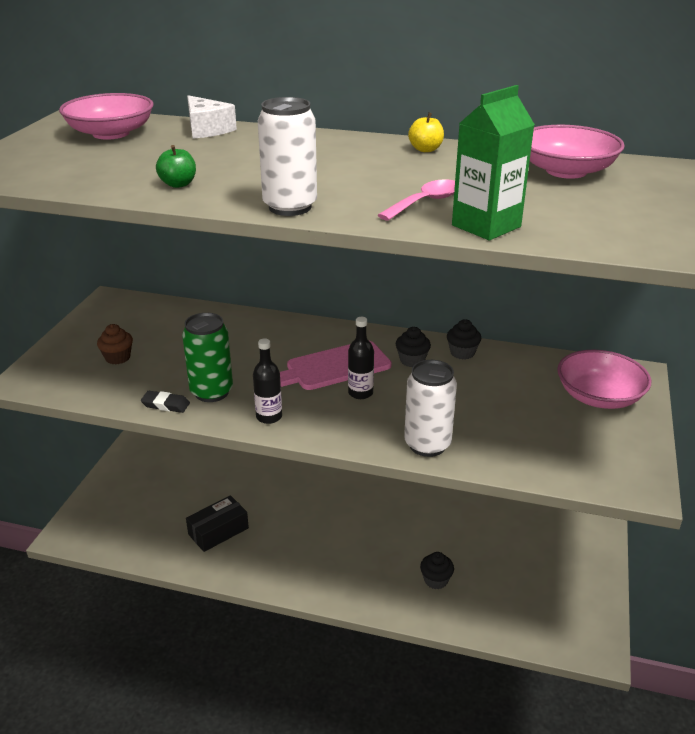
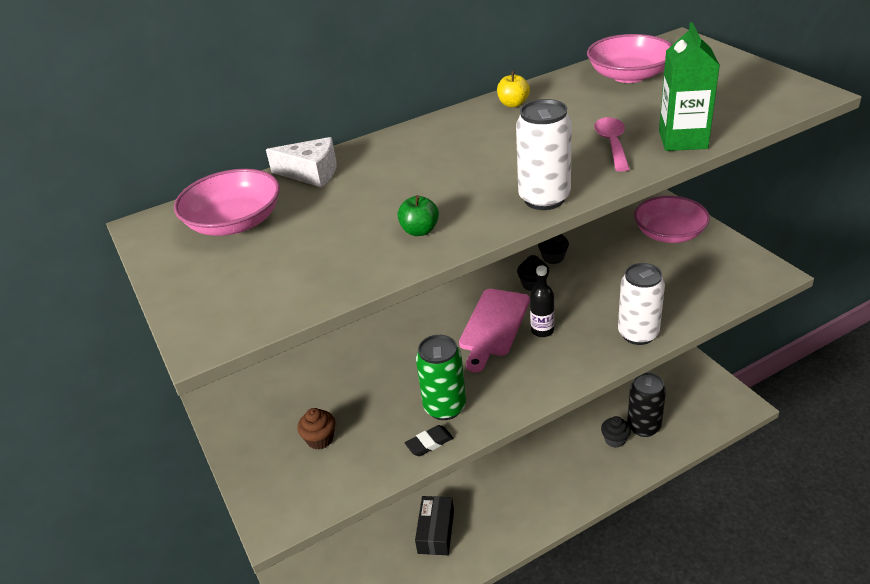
camera: 40 degrees left, 5 degrees up
black bottle [253,338,282,424] -> none
none -> black can [627,372,666,437]

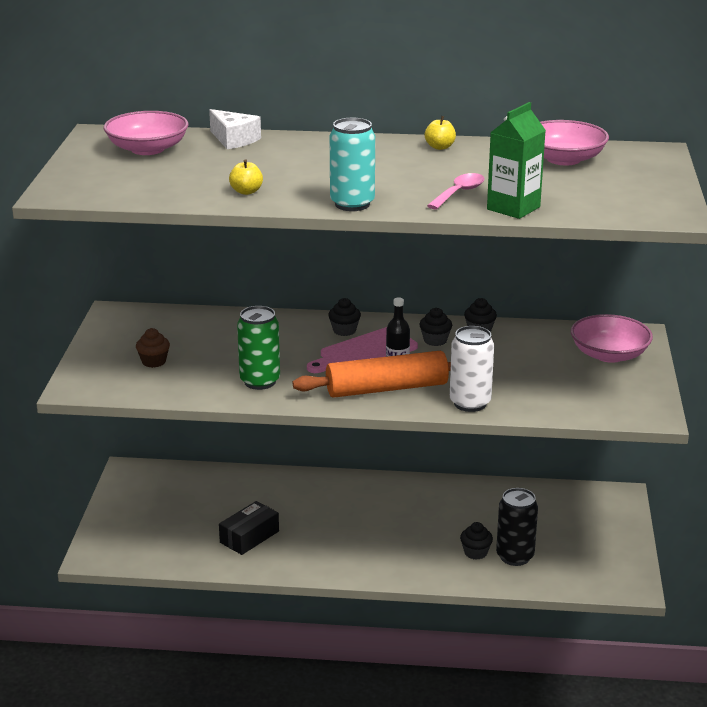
camera: 30 degrees right, 10 degrees down
green apple [397,195,439,236] -> yellow apple [229,159,263,195]
black eraser [405,425,453,456] -> none
white can [516,99,572,210] -> turquoise can [330,118,375,211]
none -> orange rolling pin [293,351,451,398]
none -> black cupcake [328,298,361,336]

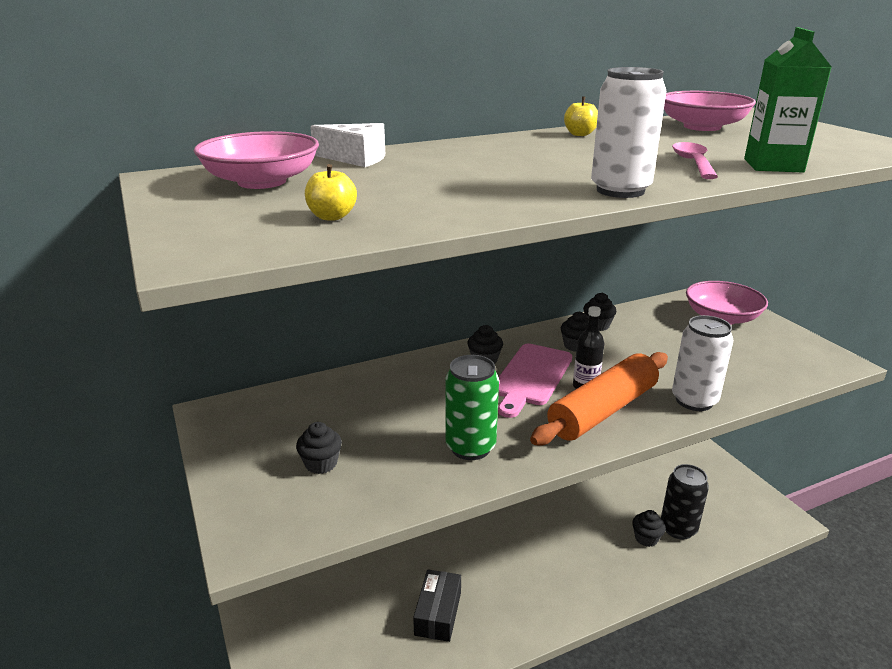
camera: 30 degrees left, 0 degrees up
brown cupcake [136,328,170,368] -> black cupcake [296,422,342,474]
yellow apple [229,159,263,195] -> yellow apple moved to [305,164,357,221]
turquoise can [330,118,375,211] -> white can [591,67,666,198]

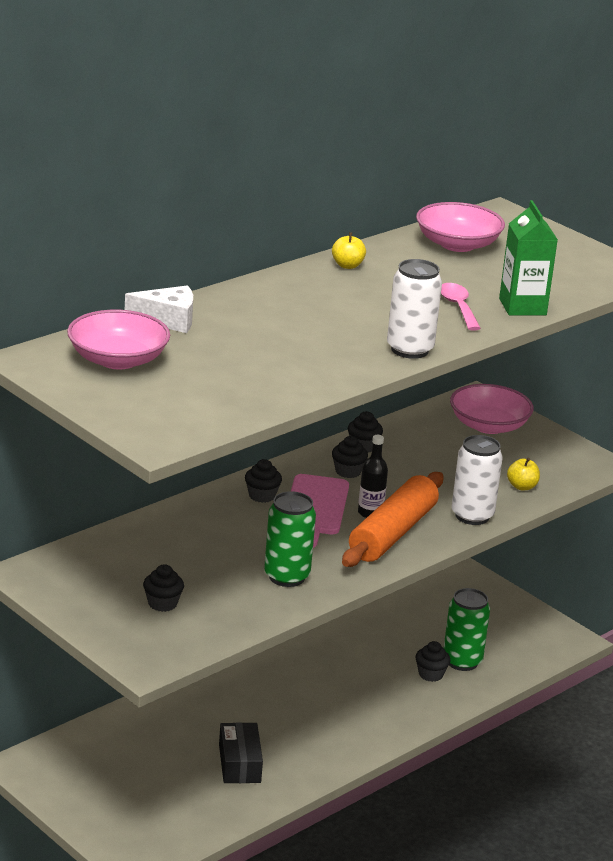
camera: 20 degrees left, 0 degrees up
yellow apple [305,164,357,221] -> yellow apple moved to [507,458,540,490]
black can [661,464,709,539] -> green can [444,588,490,671]

